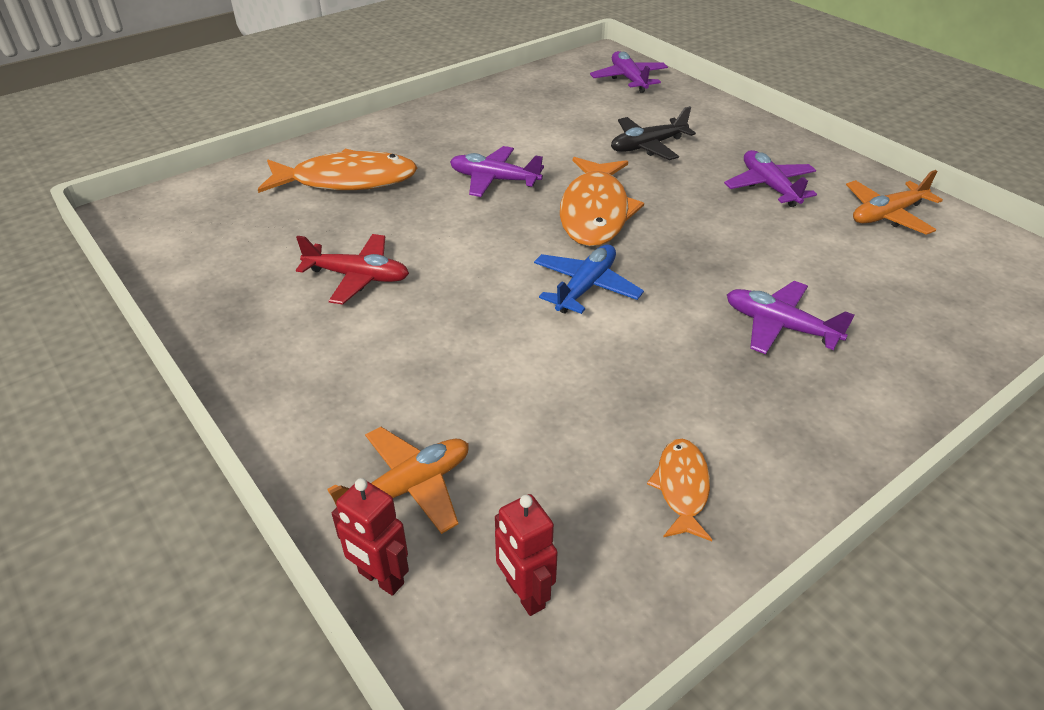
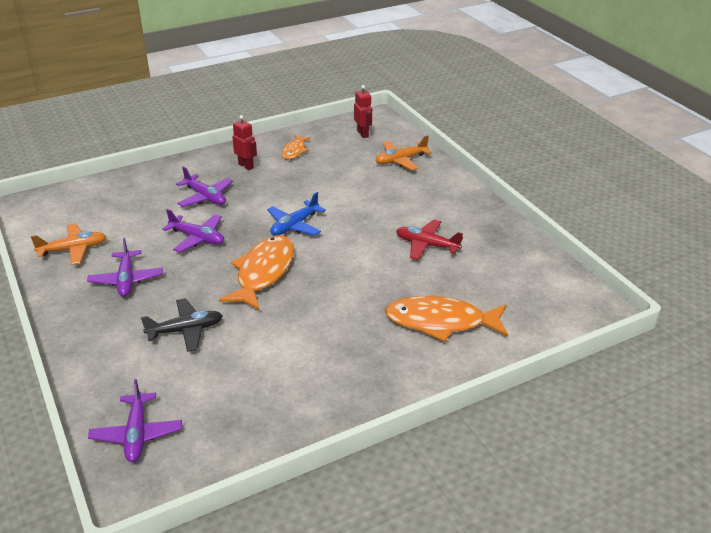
camera: 170 degrees left, 5 degrees down
red robot [332,478,409,596] -> red robot moved to [232,115,257,170]
purple plane [450,146,544,197] -> purple plane moved to [162,209,224,253]

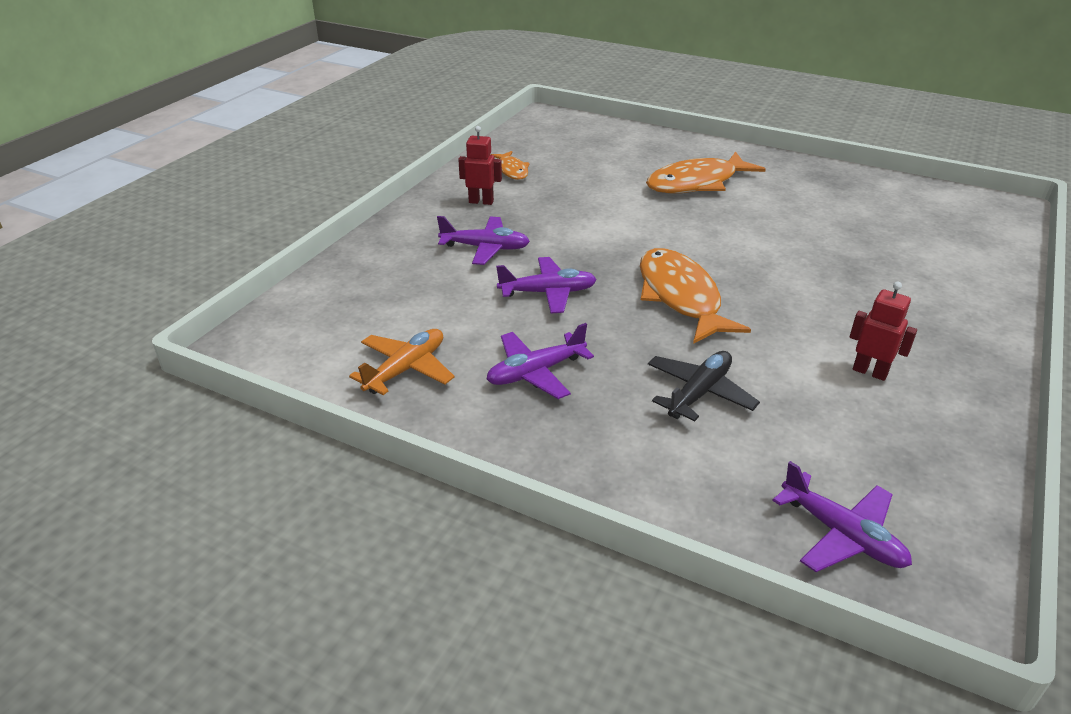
camera: 35 degrees left, 0 degrees up
purple plane [87,238,163,297] -> purple plane turned 105 degrees clockwise [487,323,594,399]
blue plane [267,192,326,236] -> none
red robot [354,85,372,138] -> red robot moved to [850,281,917,381]
orange plane [375,135,432,170] -> none
orange fish [385,296,509,342] -> orange fish moved to [646,151,766,193]
red plane [396,220,463,260] -> none

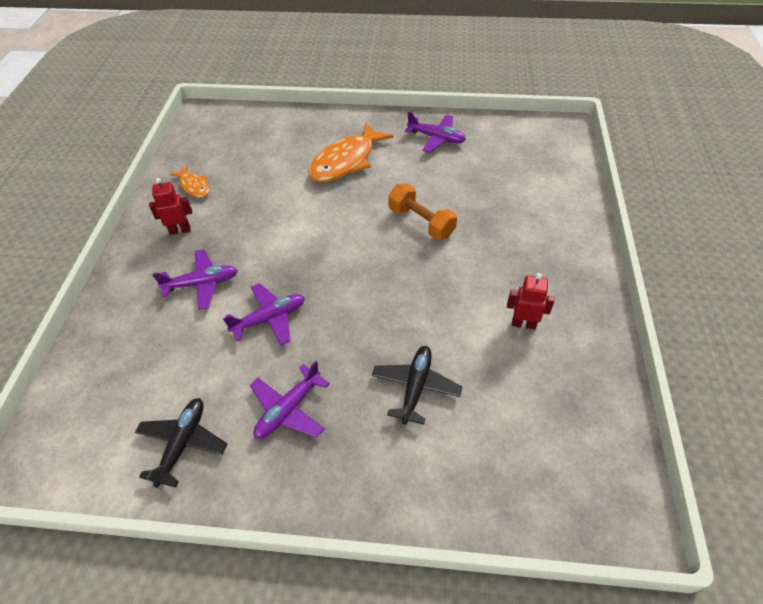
camera: 20 degrees left, 15 degrees up
orange plane [349,329,455,395] -> black plane [135,398,227,488]
orange fish [640,248,751,344] -> none
purple plane [772,461,912,572] -> purple plane moved to [405,112,466,153]
none -> orange dumbbell [388,184,457,240]

